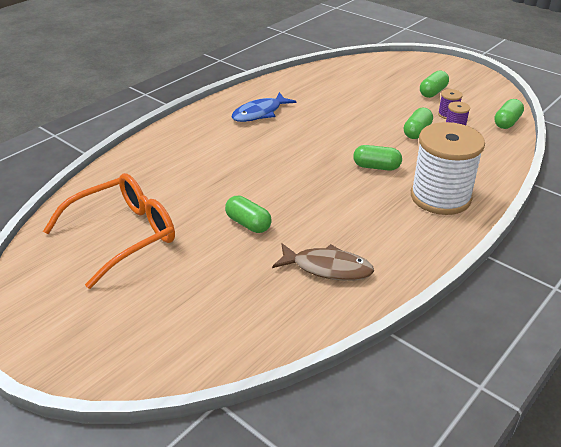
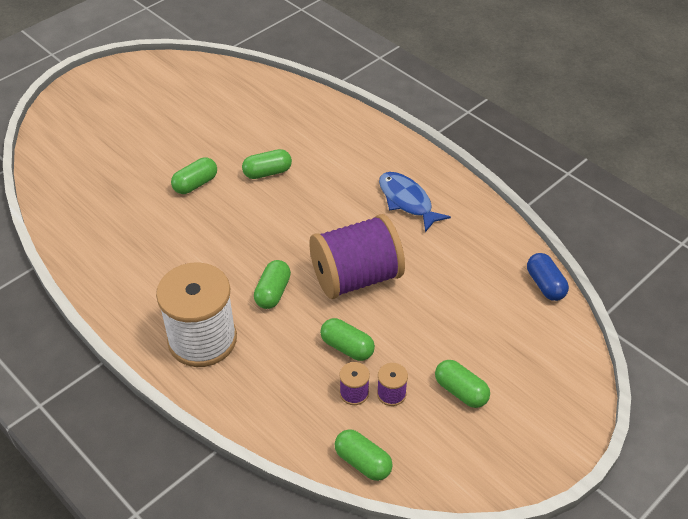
camera: 95 degrees right, 10 degrees up
orange glasses [43,173,175,289] -> none
brown fish [272,243,374,281] -> none
none -> green capsule [242,149,292,179]
none -> purple spool [309,214,405,299]
none -> blue capsule [527,253,569,301]

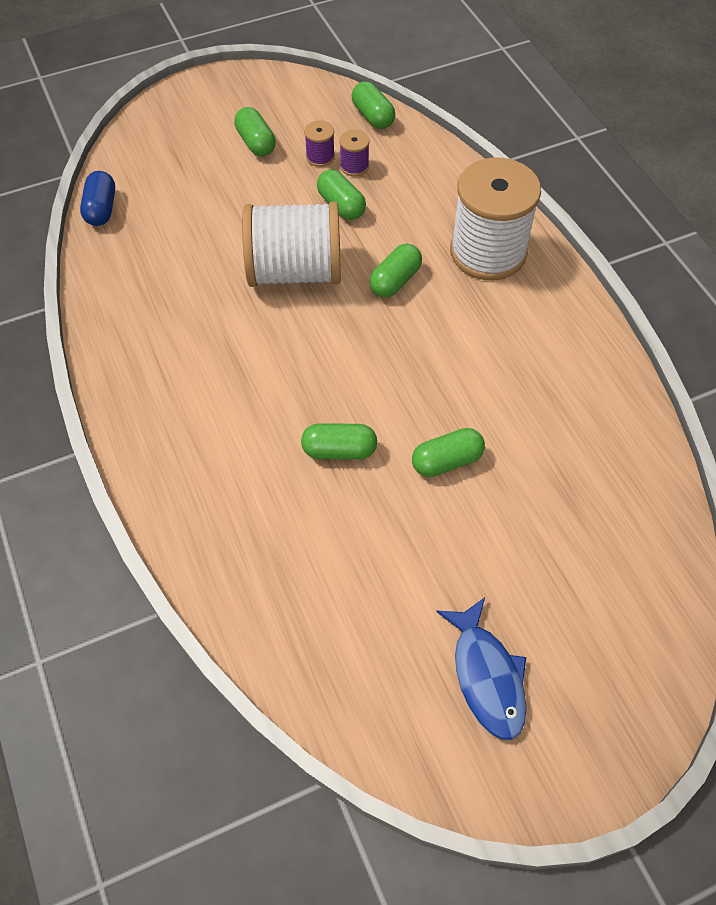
camera: 160 degrees left, 10 degrees up
purple spool [309,214,405,299] -> white spool [242,202,341,287]
blue fish [379,172,451,232] -> blue fish moved to [436,597,527,740]

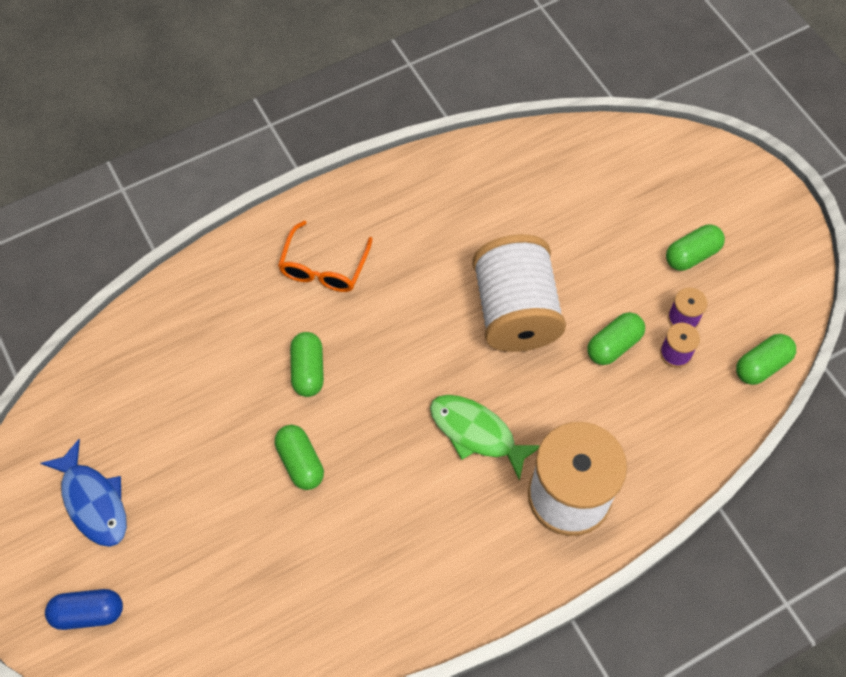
camera: 85 degrees right, 5 degrees up
blue capsule [80,171,115,226] -> blue capsule moved to [45,589,123,630]
green capsule [369,244,422,298] -> none
blue fish [436,597,527,740] -> blue fish turned 105 degrees counterclockwise [40,439,127,547]
none -> orange glasses [278,221,373,292]
none -> green fish [430,395,540,481]

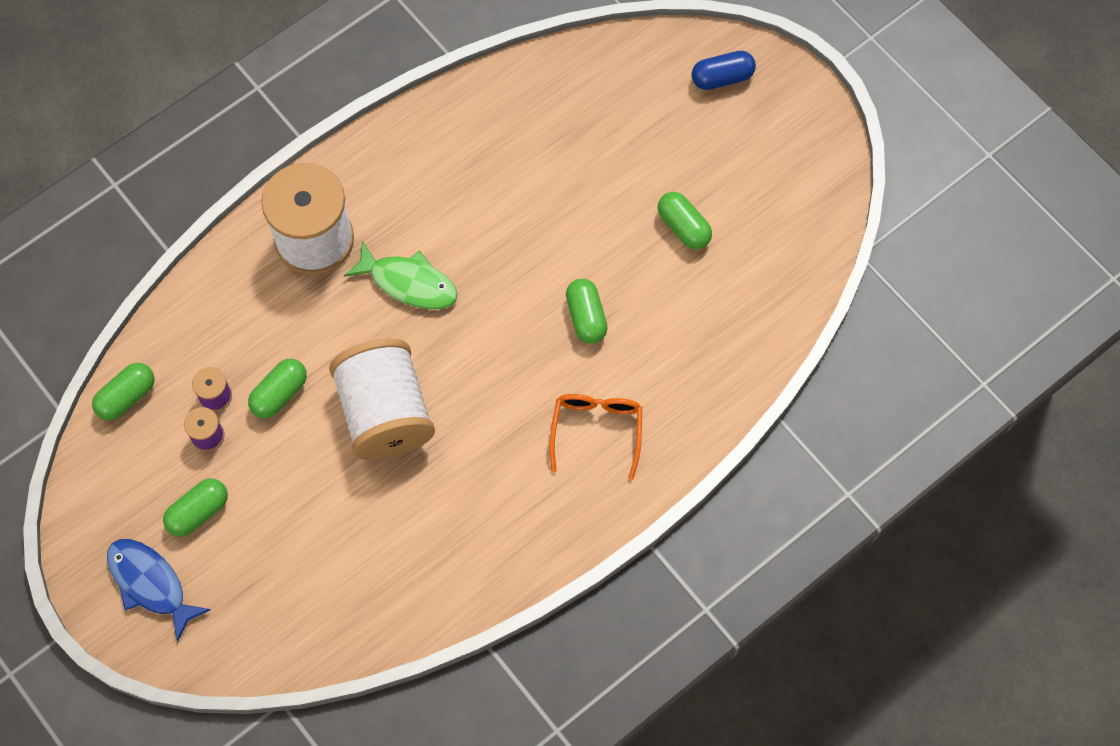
camera: 170 degrees right, 5 degrees up
blue fish [40,439,127,547] -> blue fish moved to [107,539,211,642]
green capsule [275,425,324,490] -> green capsule moved to [658,192,712,249]

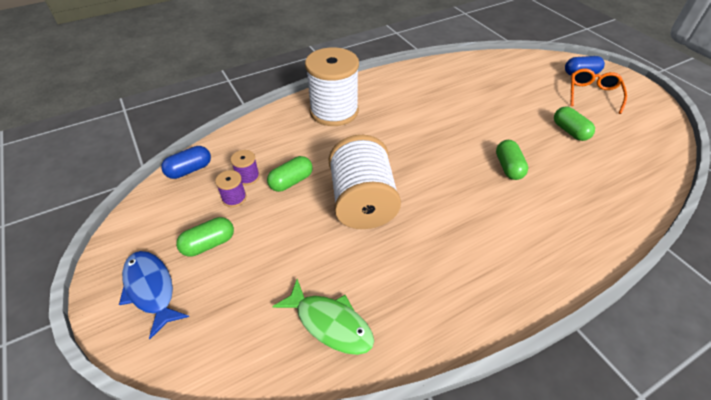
camera: 10 degrees right, 20 degrees down
green capsule [92,363,154,420] -> blue capsule [161,146,211,179]
green fish [344,241,458,309] -> green fish moved to [272,279,374,355]
orange glasses [550,394,642,480] -> orange glasses moved to [571,69,627,114]

